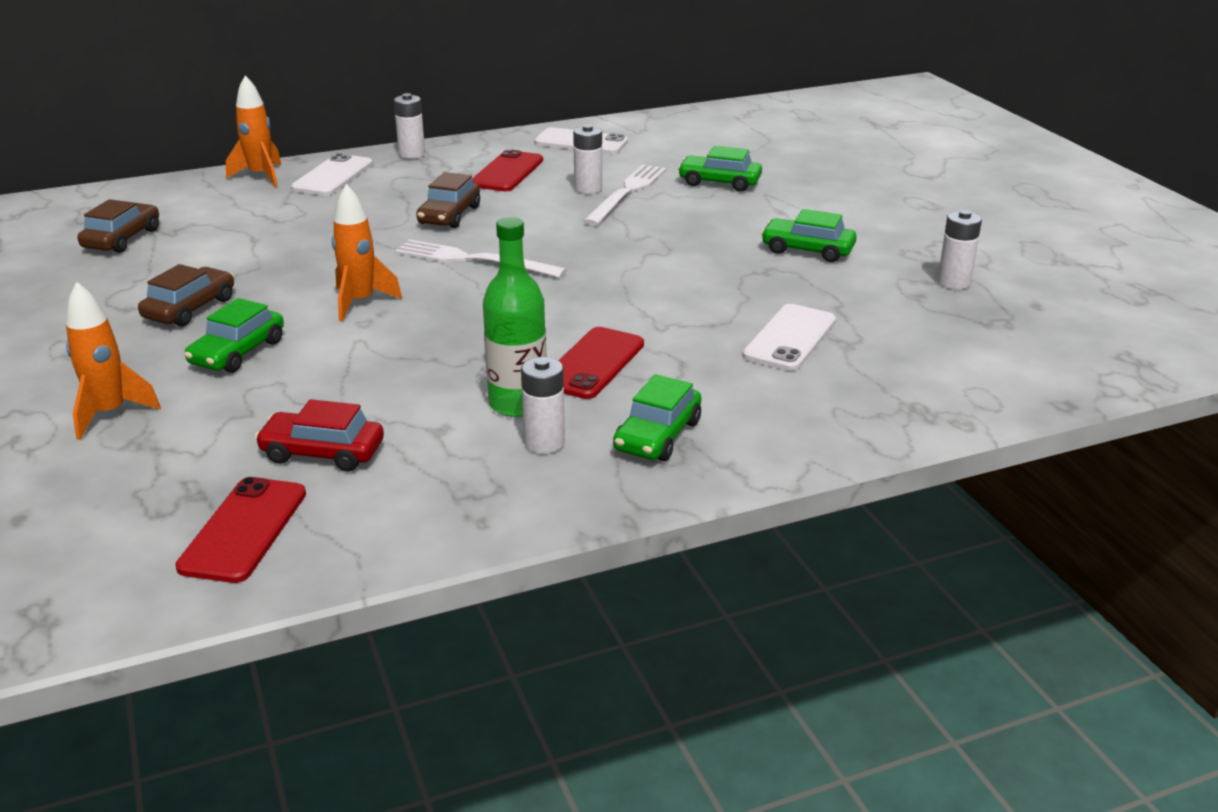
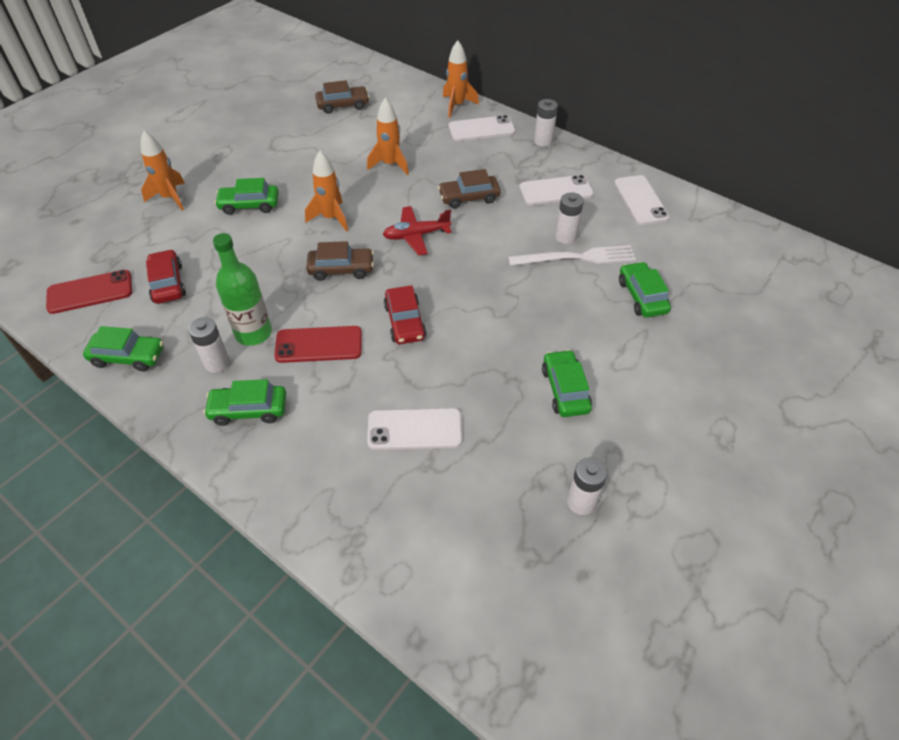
camera: 60 degrees right, 20 degrees up
brown car [138,264,234,327] -> brown car moved to [306,241,374,281]
white fork [395,239,567,278] -> red plane [383,206,452,256]
red phone [472,149,543,191] -> white phone [519,175,594,205]
none -> green car [83,326,164,371]
none -> orange rocket [367,98,409,175]
none -> red car [384,285,427,344]

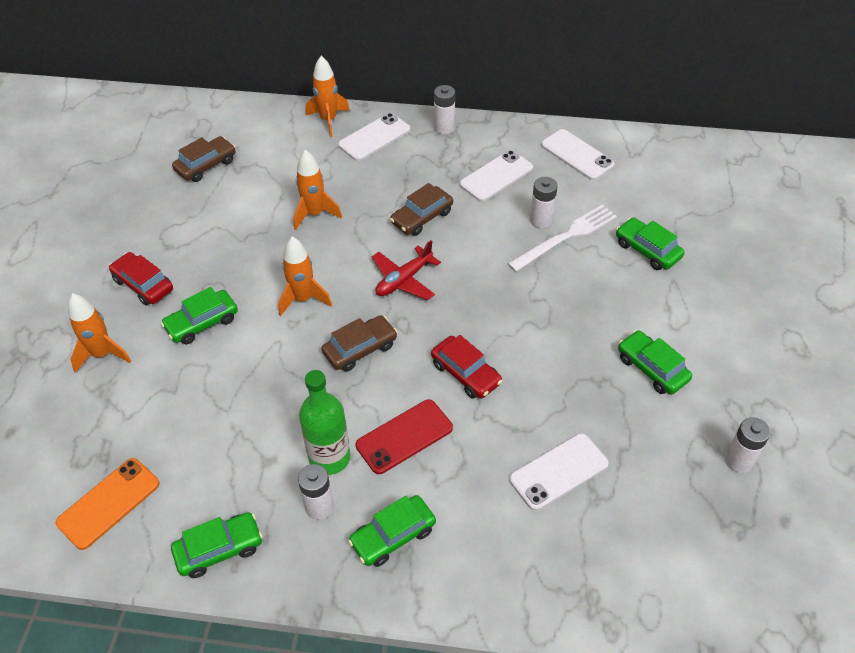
camera: 30 degrees left, 0 degrees up
red phone [46,270,132,314] -> orange phone [56,458,160,550]
red car [146,249,186,304] -> red car moved to [109,252,173,306]

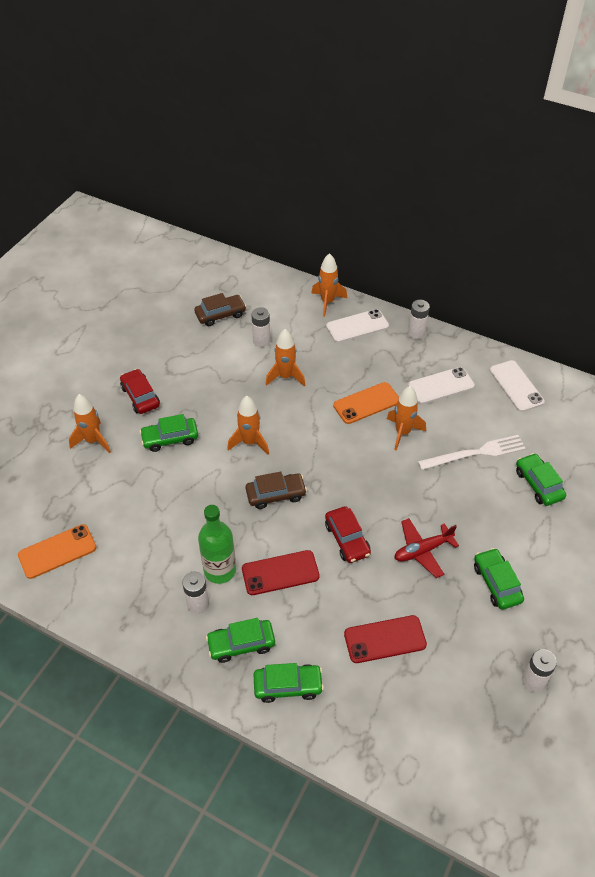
camera: 20 degrees right, 0 degrees up
green car [171,512,263,578] -> green car moved to [253,663,324,703]
red plane [372,240,441,300] -> red plane moved to [395,518,459,578]
brown car [390,183,453,236] -> orange phone [333,382,399,424]
white phone [509,433,609,511] -> red phone [344,615,427,663]
white battery [530,177,558,228] -> white battery moved to [252,308,270,347]
none -> orange rocket [387,386,426,451]

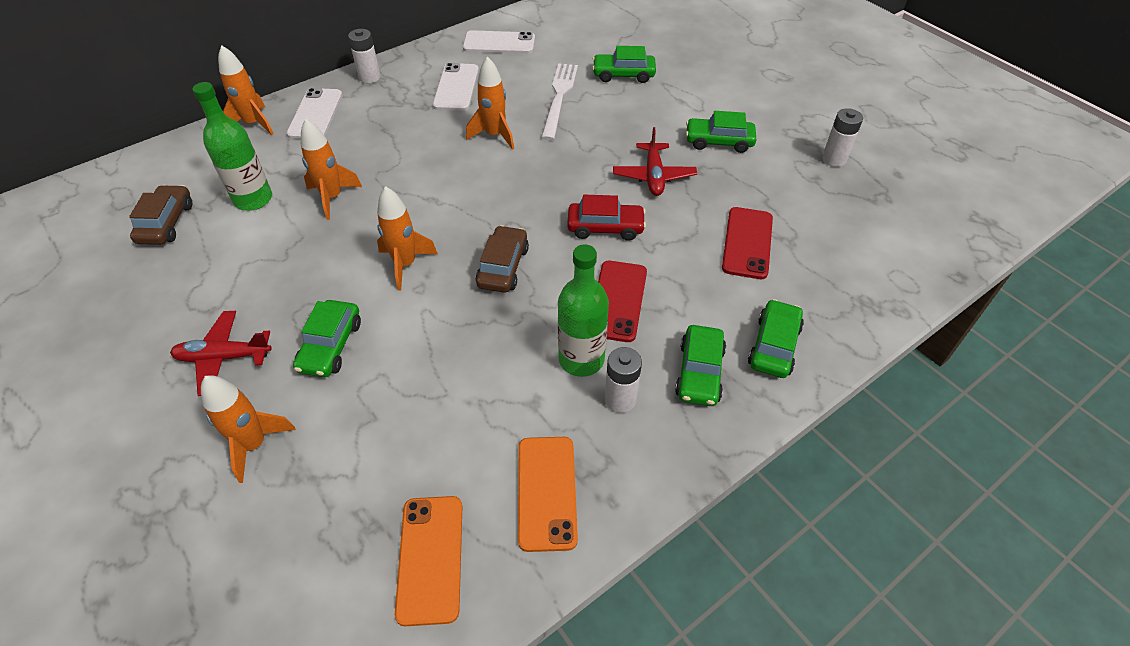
camera: 65 degrees left, 0 degrees up
red car [120,369,160,414] -> red plane [170,311,272,396]
white battery [252,308,270,347] -> green bottle [192,82,272,211]
orange phone [333,382,399,424] -> orange phone moved to [518,437,578,552]

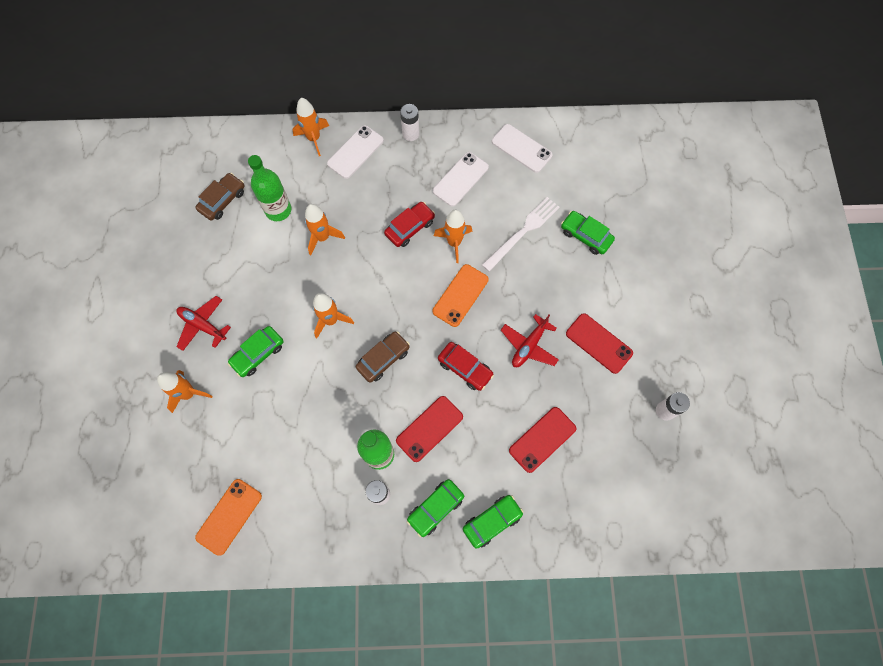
camera: 35 degrees right, 20 degrees up
orange phone [518,437,578,552] -> orange phone moved to [433,264,489,327]
green car [686,111,756,153] -> red phone [566,313,633,374]
none -> red car [384,202,435,247]

